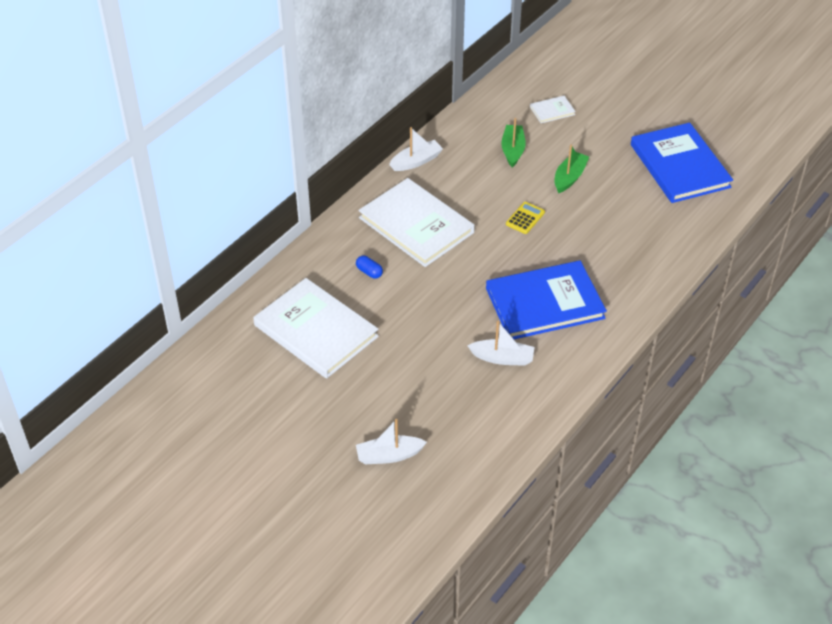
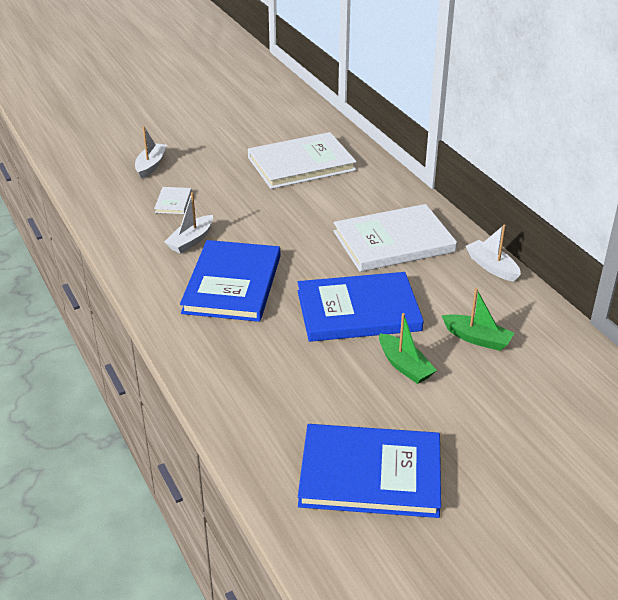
camera: 115 degrees right, 10 degrees down
blue capsule [356,255,383,279] -> none
white boat [389,127,443,171] -> white boat turned 150 degrees clockwise [466,224,521,282]
yellow calculator [506,202,545,234] -> blue book [297,272,424,342]
white book [530,96,576,123] -> white book moved to [154,187,192,214]

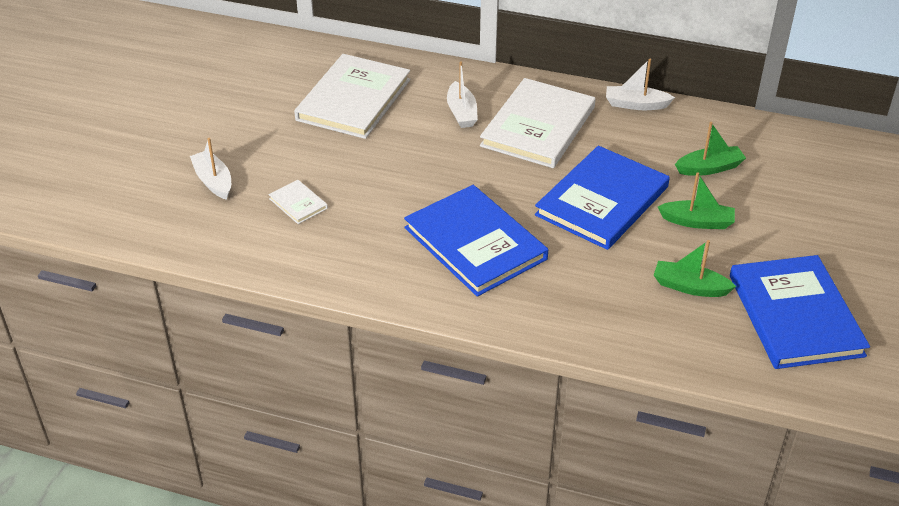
camera: 45 degrees left, 5 degrees up
white boat [164,192,213,254] -> white boat moved to [447,61,478,128]
blue book [298,424,441,518] -> blue book turned 60 degrees counterclockwise [730,255,870,369]
none -> green boat [654,240,737,297]

